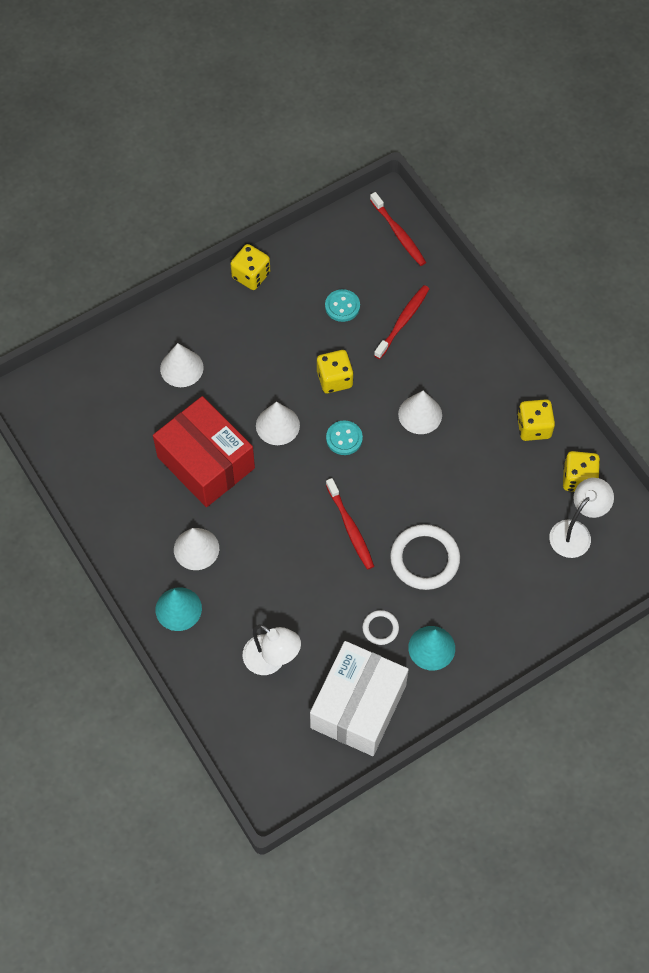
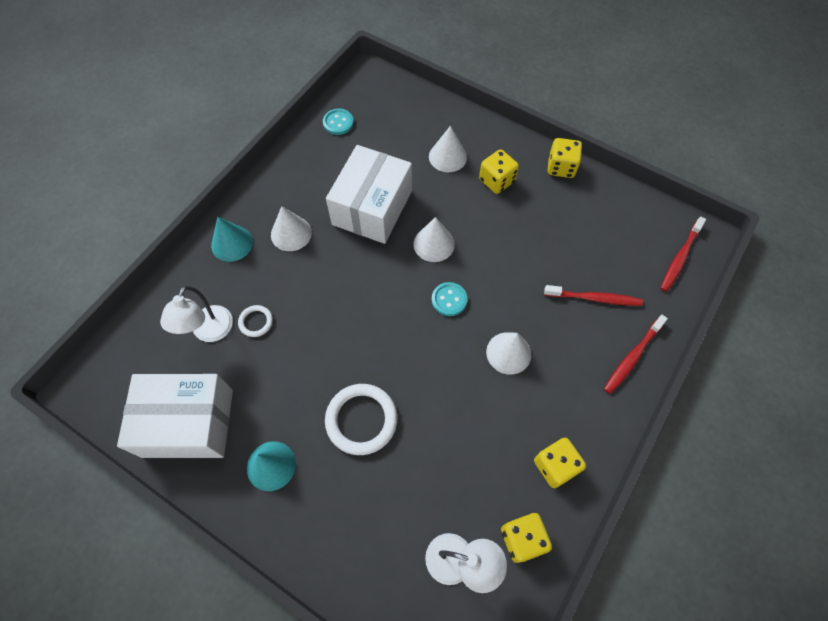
camera: 65 degrees right, 0 degrees up
red box [153,396,255,507] -> white box [326,145,412,244]
yellow dice [317,350,354,393] -> yellow dice moved to [479,149,519,194]
turquoise button [325,289,360,322] -> turquoise button moved to [323,109,354,135]
red toothbrush [326,478,374,570] -> red toothbrush moved to [604,315,668,394]
white ring [362,610,399,645] -> white ring moved to [238,305,273,337]

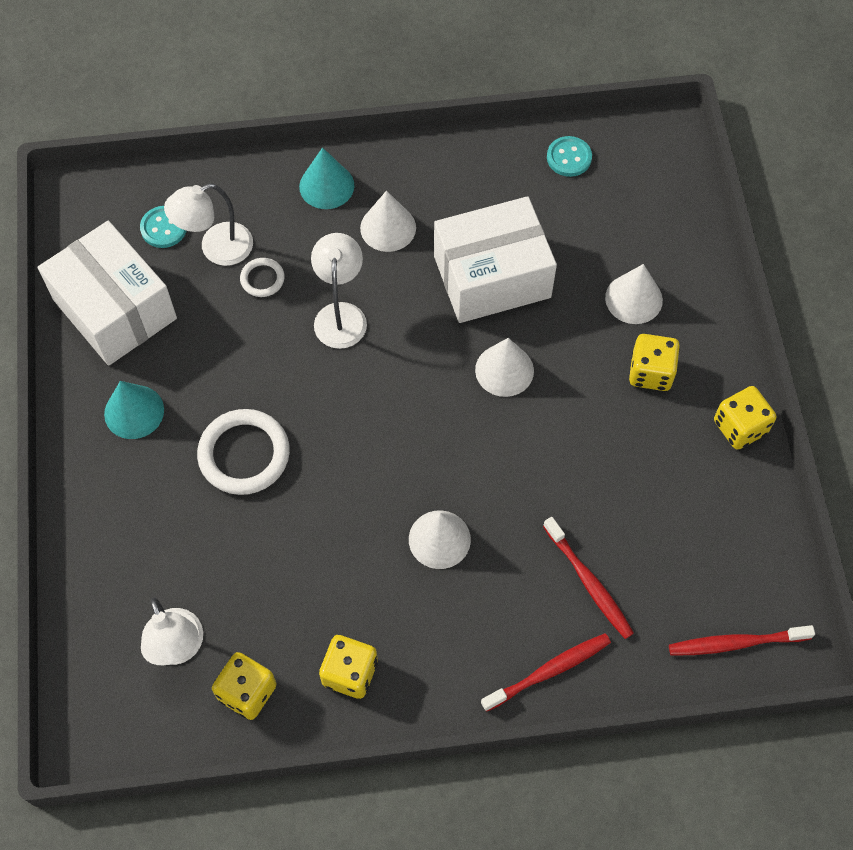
camera: 50 degrees right, 0 degrees up
turquoise button [432,282,467,316] -> turquoise button moved to [140,206,186,248]
red toothbrush [604,315,668,394] -> red toothbrush turned 150 degrees clockwise [481,633,611,712]
none -> white lamp [311,233,367,349]

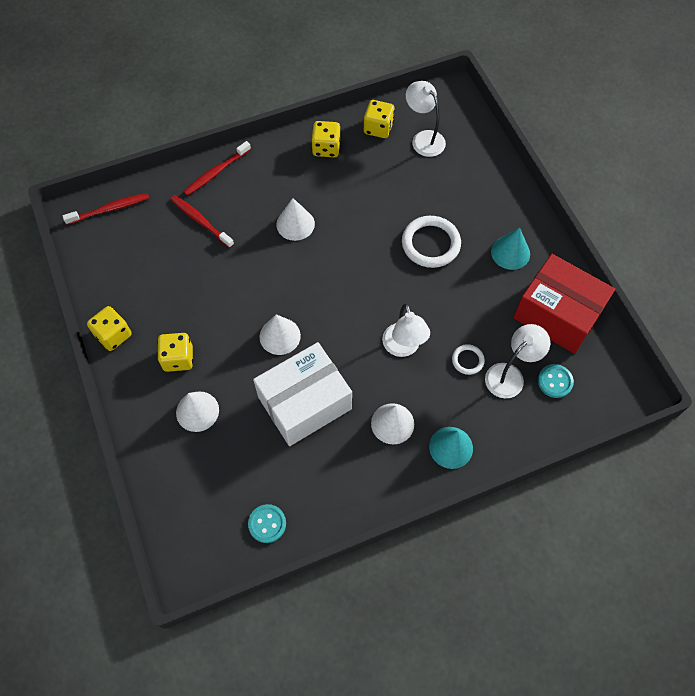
camera: 165 degrees right, 0 degrees up
white box [38,221,177,366] -> red box [513,254,615,354]

